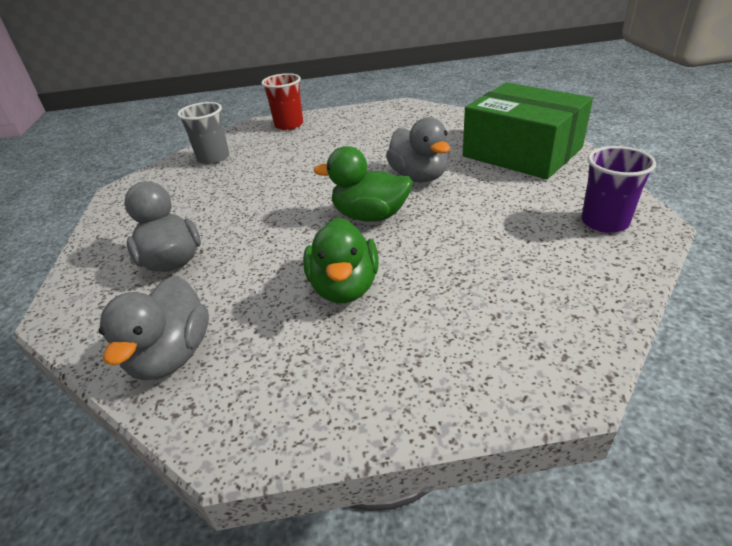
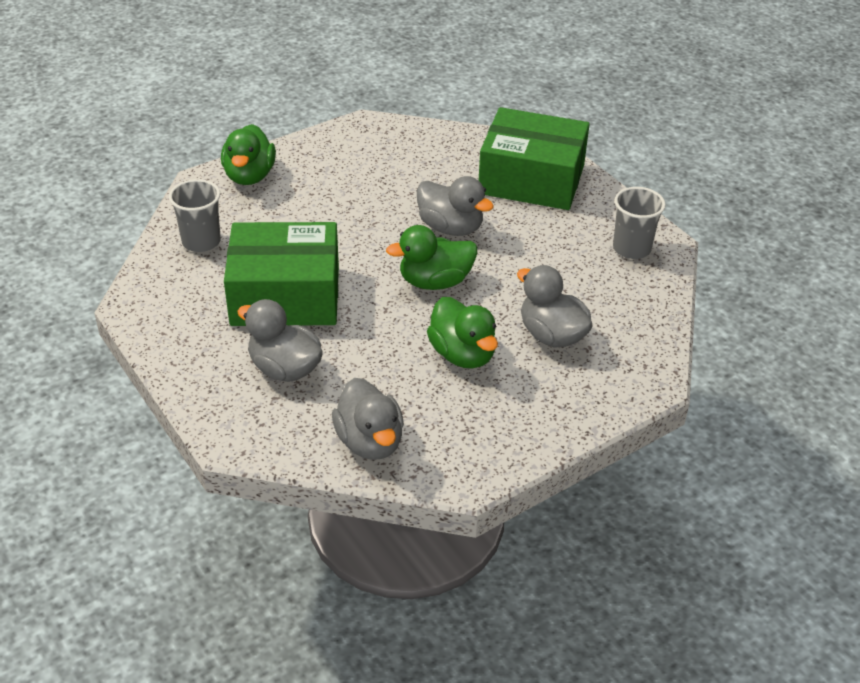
camera: 30 degrees left, 5 degrees up
red cup [261,73,303,130] -> green duck [221,124,276,185]
purple cup [581,146,656,233] -> grey cup [613,187,666,259]
none -> green box [224,222,339,326]
none -> grey duck [517,265,592,347]

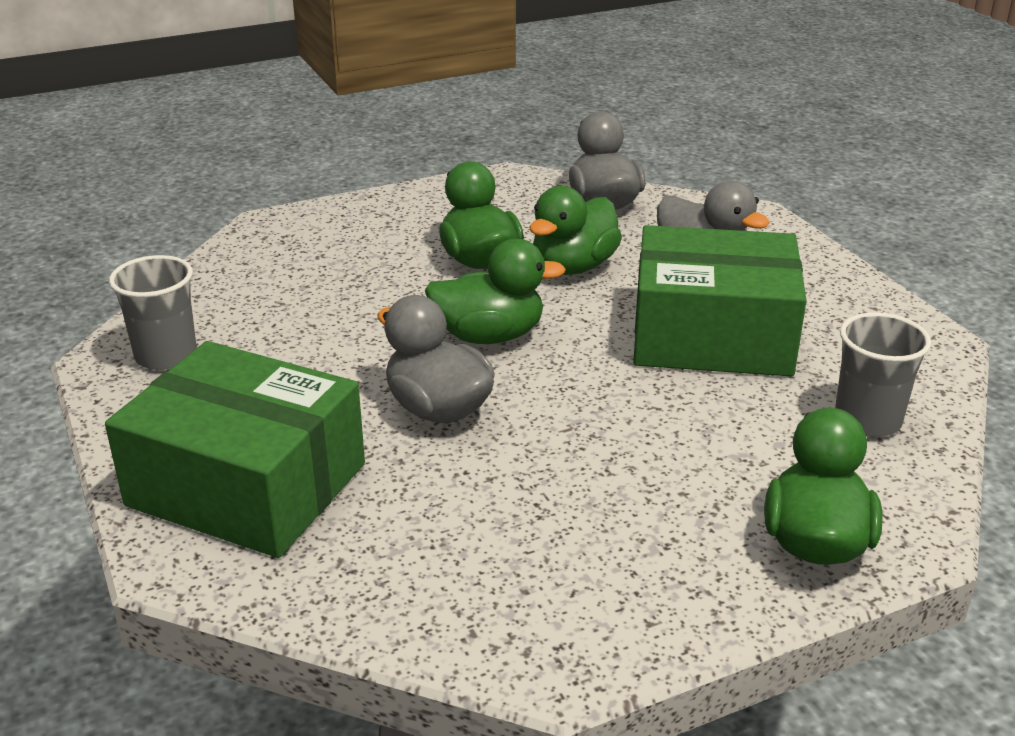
camera: 170 degrees left, 10 degrees down
grey duck [517,265,592,347] -> none
none -> green duck [530,186,622,275]

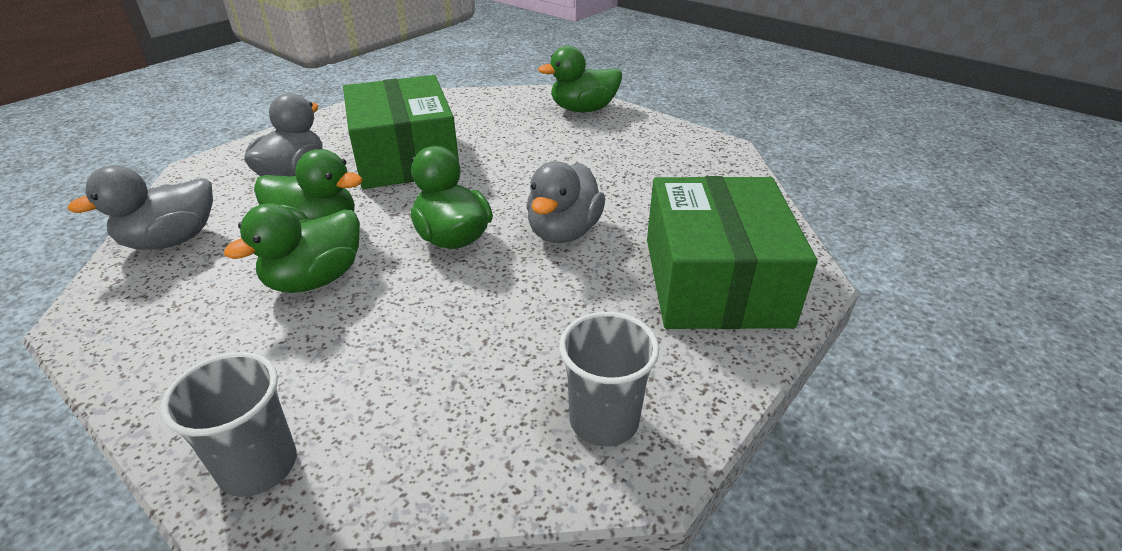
camera: 115 degrees left, 5 degrees up
grey cup [835,312,931,437] -> grey cup moved to [160,352,297,497]

